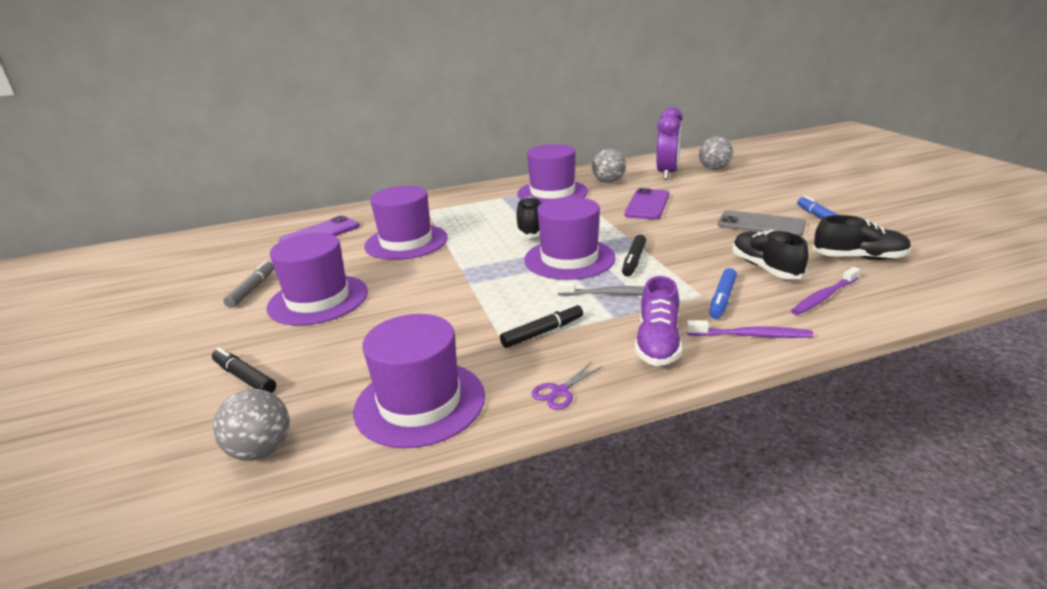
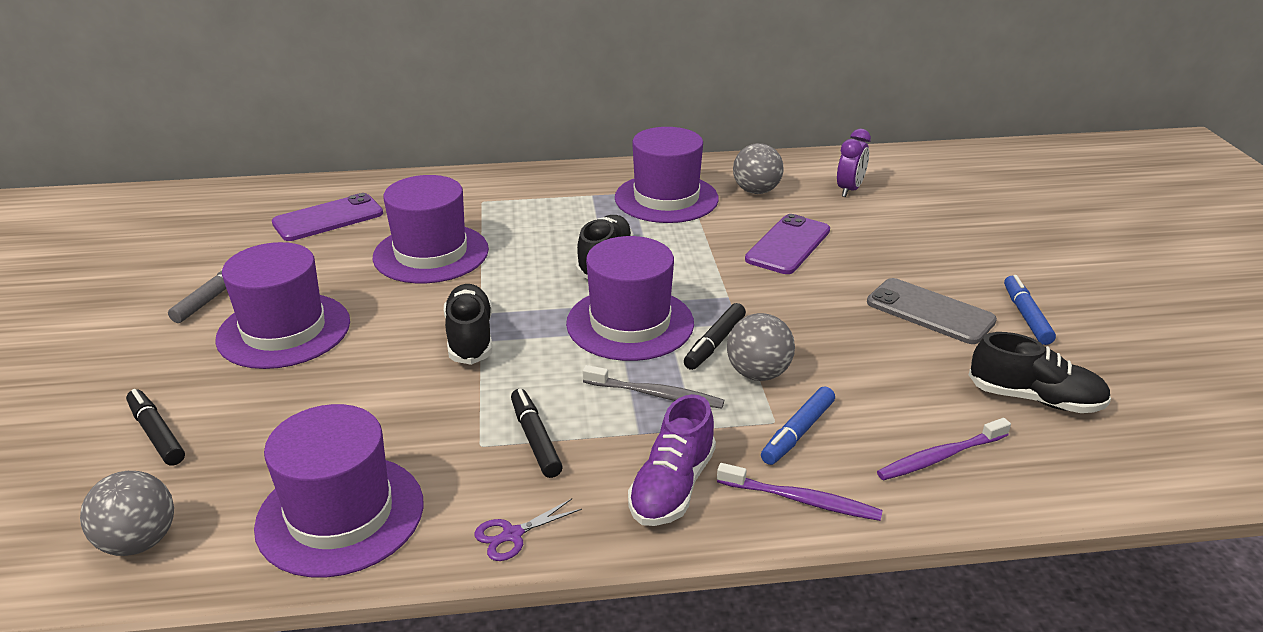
camera: 10 degrees right, 5 degrees up
black marker [500,304,583,348] -> black marker turned 90 degrees counterclockwise [511,389,563,478]
purple clock [656,107,683,180] -> purple clock [837,129,871,197], size x0.64
grey ball [699,136,733,170] -> grey ball moved to [727,313,795,381]
black shoe [733,230,809,279] -> black shoe moved to [444,284,492,365]

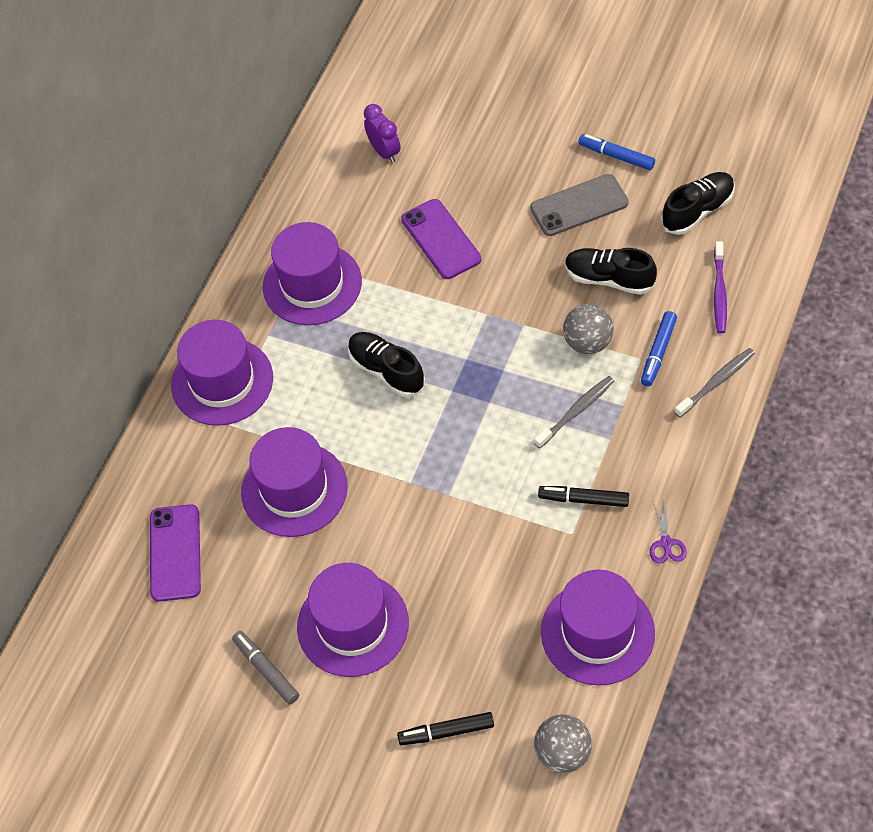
camera: 55 degrees left, 25 degrees up
black shoe [444,284,492,365] -> black shoe moved to [565,248,657,295]
purple hat [566,236,694,361] -> purple hat moved to [171,320,273,426]
purple shoe [628,394,716,526] -> none
black marker [684,303,746,370] -> none
purple toothbrush [717,463,883,521] -> grey toothbrush [675,348,755,417]
grey ball [733,143,783,194] -> none
blue marker [761,386,835,465] -> blue marker turned 45 degrees clockwise [641,311,677,386]

